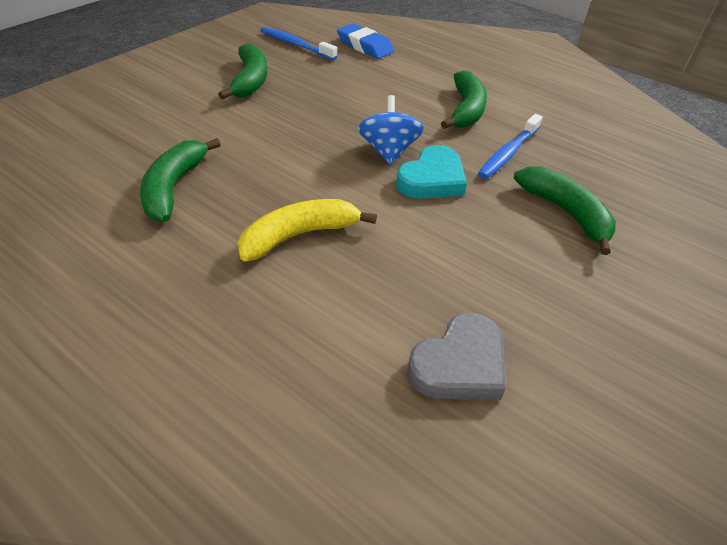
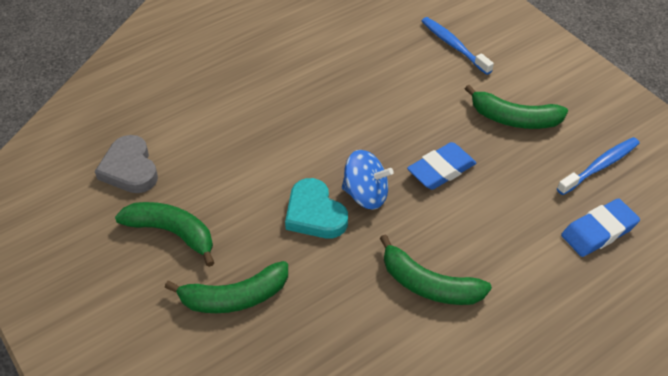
camera: 110 degrees right, 5 degrees up
green banana [140,138,221,222] -> green banana moved to [115,202,214,267]
yellow banana [238,199,377,262] -> none
blue toothbrush [478,114,543,179] -> blue toothbrush moved to [422,17,494,75]
none -> blue eraser [407,142,476,190]

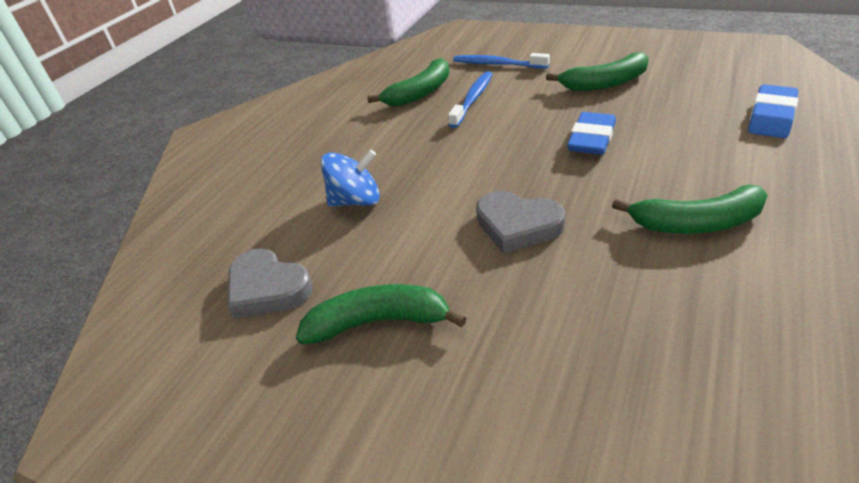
camera: 25 degrees left, 10 degrees down
green banana [165,261,288,313] -> green banana moved to [367,58,450,106]
turquoise heart [285,178,348,238] -> grey heart [476,191,565,253]
blue spinning top [342,150,394,210] -> blue spinning top moved to [321,149,380,206]
blue toothbrush [557,137,639,195] -> blue toothbrush moved to [448,71,493,128]

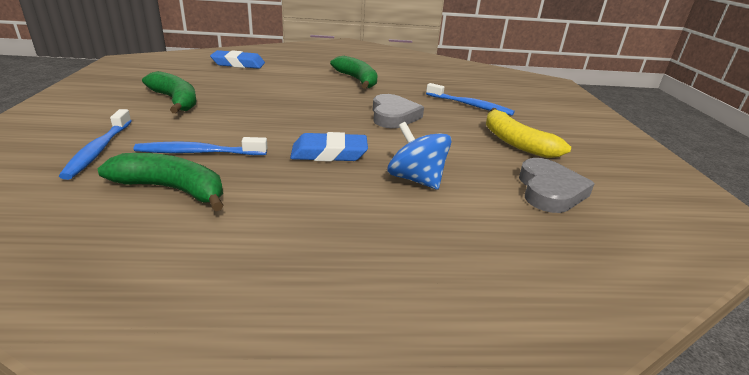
camera: 125 degrees left, 10 degrees down
green banana [296,284,467,344] -> yellow banana [486,108,571,158]
blue eraser [567,112,616,155] -> blue eraser moved to [290,132,368,162]
none -> blue toothbrush [426,83,515,116]

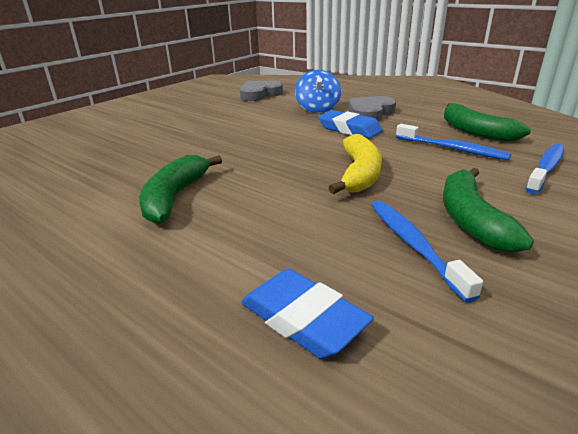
camera: 135 degrees left, 0 degrees up
grey heart [373,94,424,128] -> grey heart moved to [348,96,396,121]
blue toothbrush [426,83,515,116] -> blue toothbrush moved to [371,201,483,303]
yellow banana [486,108,571,158] -> yellow banana moved to [329,134,382,194]

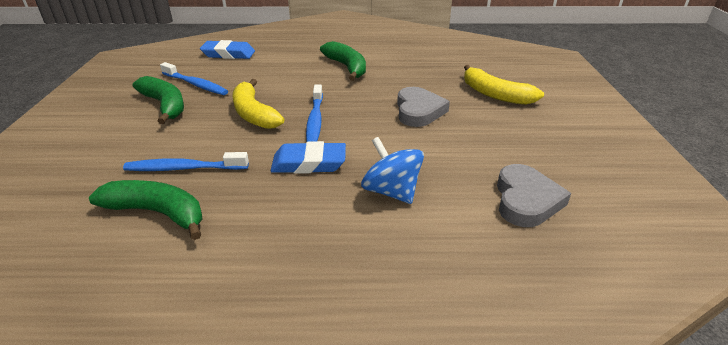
camera: 140 degrees right, 5 degrees up
grey heart [348,96,396,121] -> grey heart moved to [397,87,450,127]
blue toothbrush [526,144,564,194] -> blue toothbrush moved to [306,84,323,142]
none -> yellow banana [464,65,544,105]

